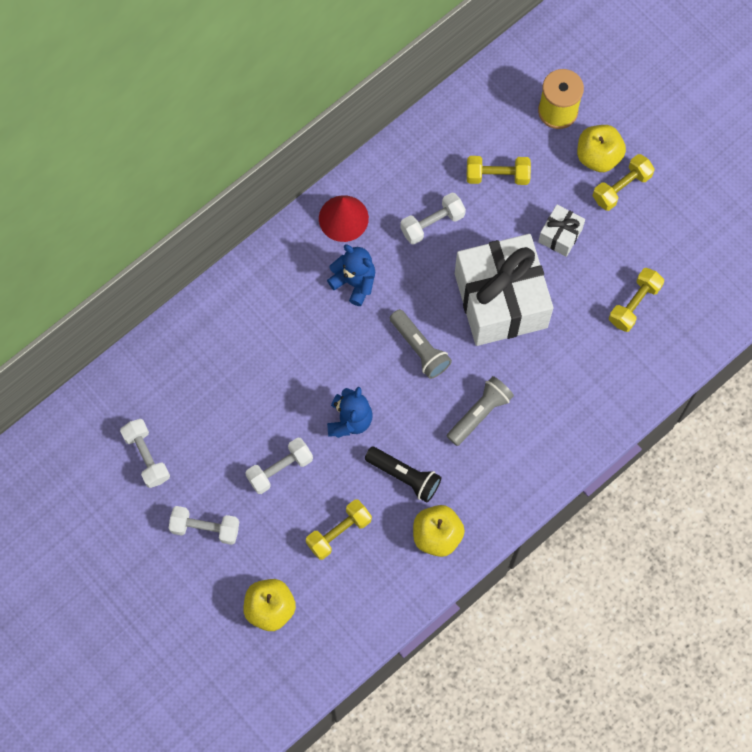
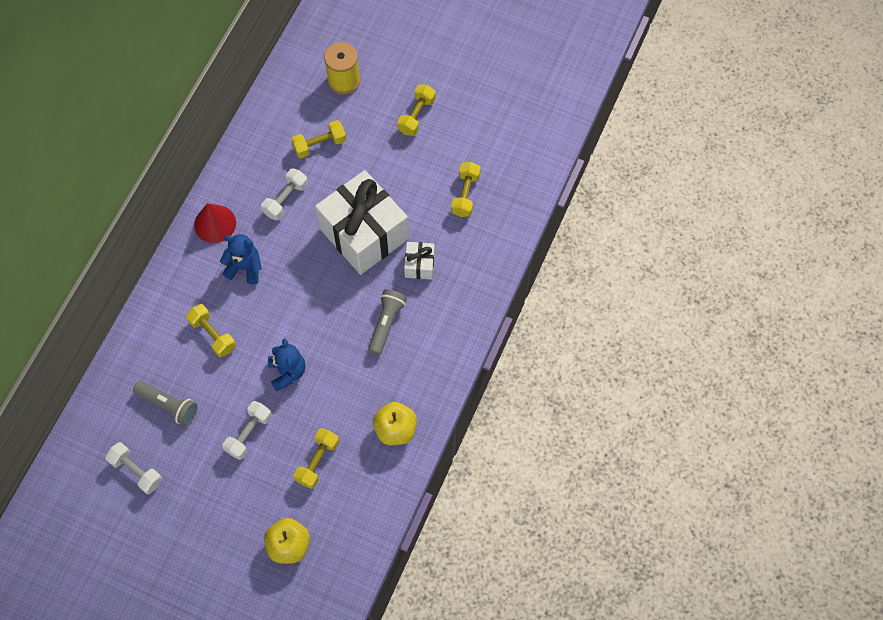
camera: 25 degrees left, 5 degrees down
white dumbbell [169,506,239,545] -> none
black flashlight [365,447,441,502] -> none
grey flashlight [390,309,452,379] -> grey flashlight moved to [133,381,198,426]
white gift [538,205,585,257] -> white gift moved to [404,242,435,280]
yellow apple [577,125,626,172] -> none
none -> yellow dumbbell [186,304,236,357]

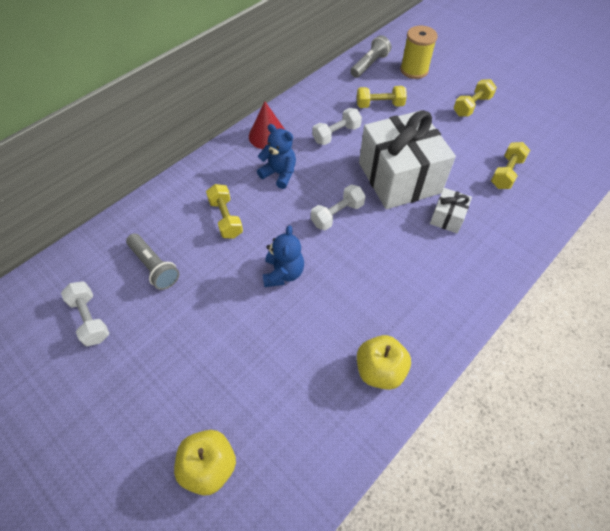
camera: 20 degrees right, 10 degrees down
white dumbbell [222,401,272,460] -> white dumbbell moved to [311,184,366,230]
yellow dumbbell [294,428,339,489] -> none
grey flashlight [368,289,407,355] -> grey flashlight moved to [350,35,391,78]

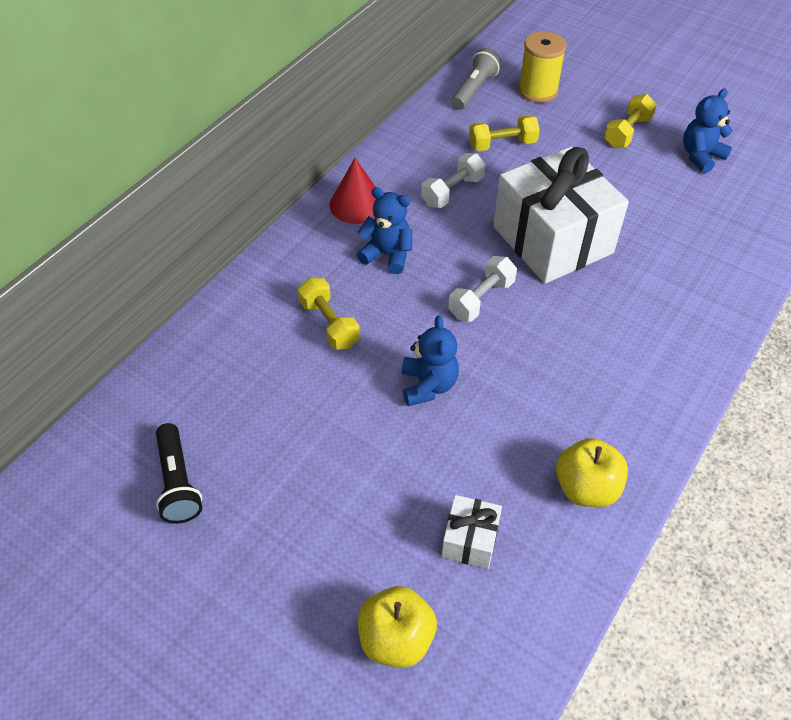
camera: 10 degrees left, 5 degrees down
white dumbbell [61,281,109,346] -> black flashlight [156,423,202,524]
grey flashlight [126,234,179,290] -> none
white gift [430,188,472,233] -> white gift moved to [441,495,502,569]
yellow dumbbell [491,142,530,189] -> none
none -> blue teddy bear [683,88,733,173]

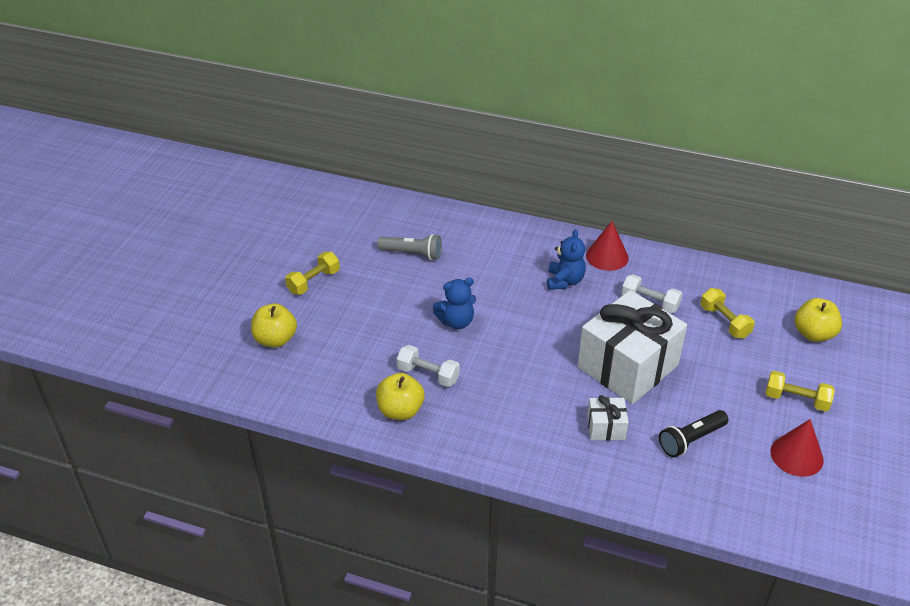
camera: 75 degrees right, 10 degrees down
black flashlight [156,423,202,524] -> black flashlight moved to [659,410,729,457]
yellow dumbbell [298,278,360,350] -> yellow dumbbell moved to [285,252,340,295]
white gift [441,495,502,569] -> white gift moved to [587,395,629,440]
white dumbbell [448,256,517,321] -> white dumbbell moved to [397,345,460,387]
grey flashlight [451,48,502,110] -> grey flashlight moved to [377,234,442,260]
yellow spool [518,31,567,103] -> yellow apple [795,298,842,342]
blue teddy bear [683,88,733,173] -> red cone [770,419,824,477]

